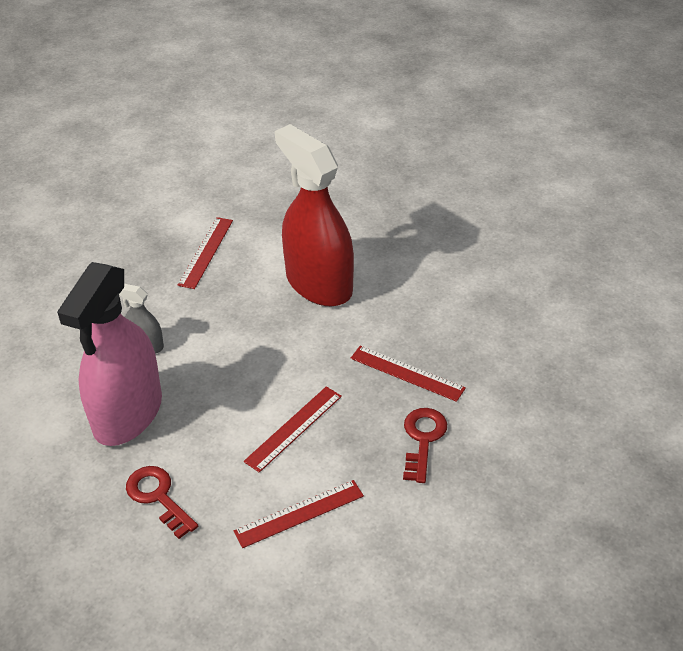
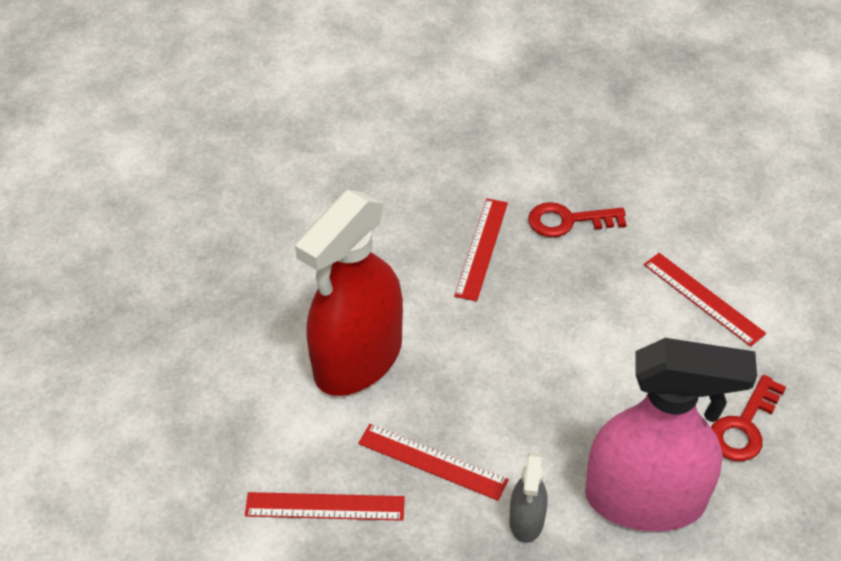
camera: 105 degrees left, 5 degrees up
red ruler [244,386,342,473] -> red ruler moved to [358,424,509,501]

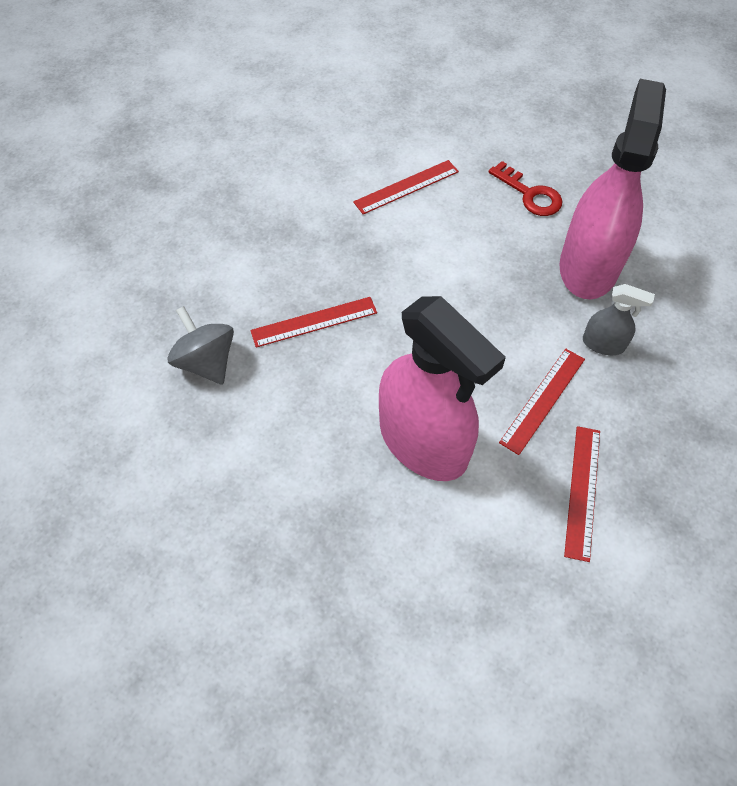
camera: 80 degrees left, 10 degrees up
red spray bottle [295,190,403,396] -> pink spray bottle [379,296,506,481]
red ruler [454,198,508,301] -> red ruler turned 45 degrees counterclockwise [250,297,377,348]
red key [528,202,627,238] -> none
none -> grey spinning top [167,306,234,385]

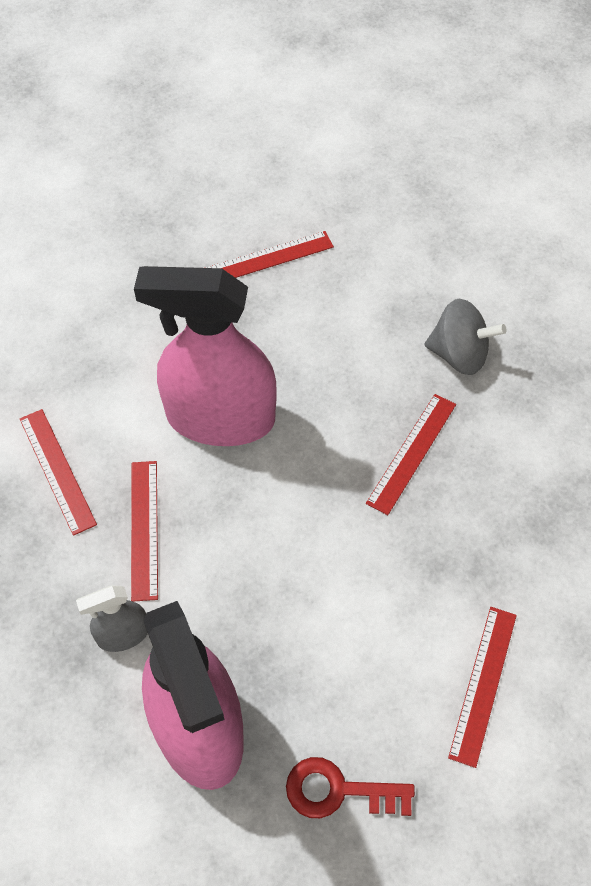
camera: 140 degrees right, 0 degrees up
none -> red ruler [206,231,334,278]

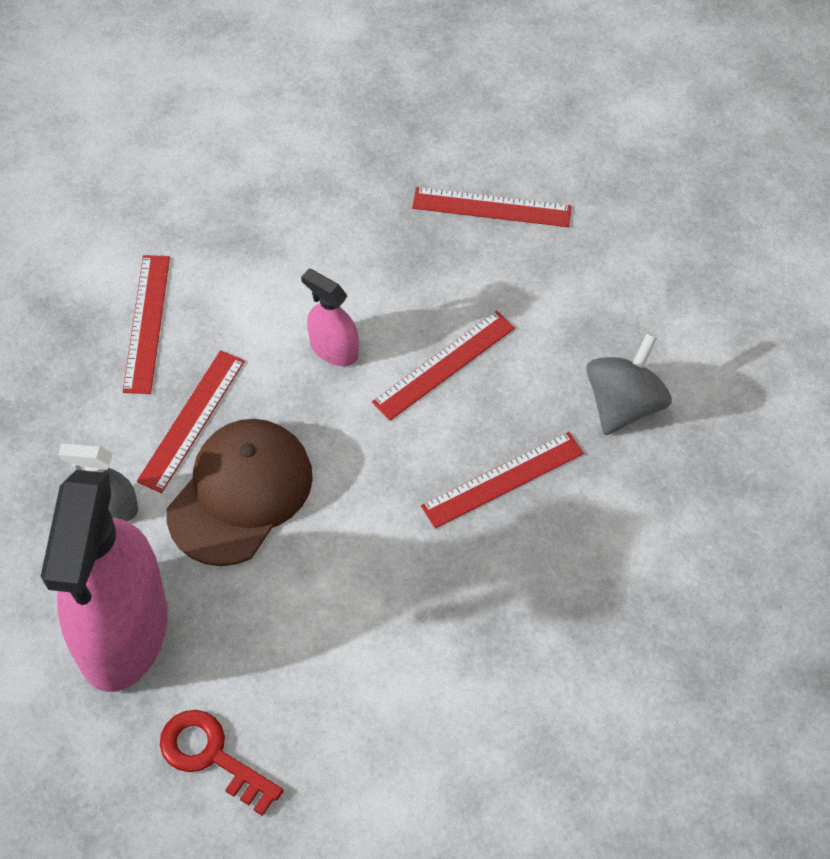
camera: 30 degrees right, 0 degrees up
pink spray bottle [134,266,276,446] -> pink spray bottle [301,269,359,366], size x0.44
grey spinning top [425,299,507,375] -> grey spinning top turned 105 degrees counterclockwise [586,333,672,435]
red ruler [448,607,517,768] -> red ruler moved to [372,310,515,421]
none -> brown cap [167,419,313,566]

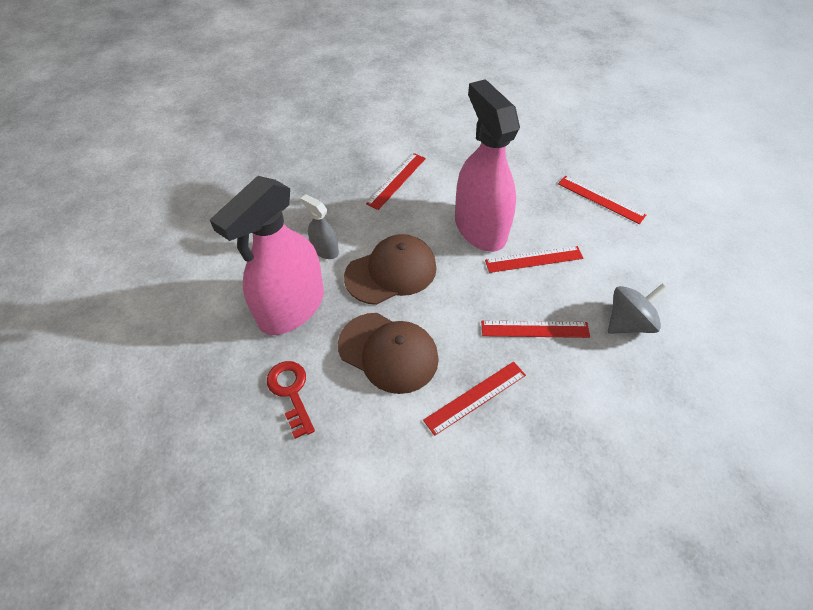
camera: 30 degrees right, 5 degrees down
red ruler [137,350,245,493] -> red ruler moved to [423,361,526,436]
pink spray bottle [301,269,359,366] -> pink spray bottle [455,79,520,252], size x2.27
none -> brown cap [338,313,439,394]

